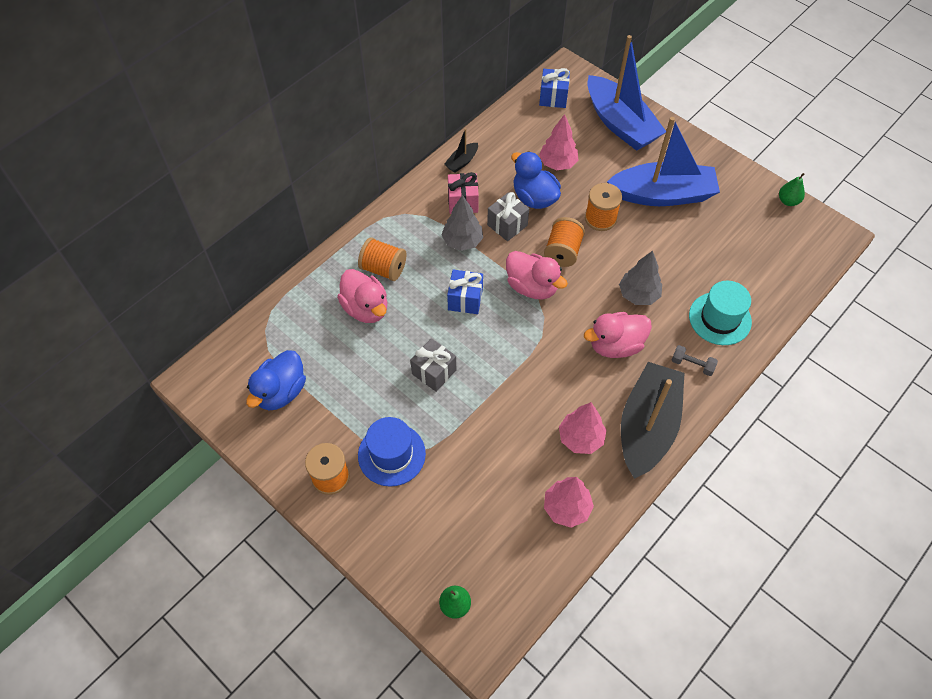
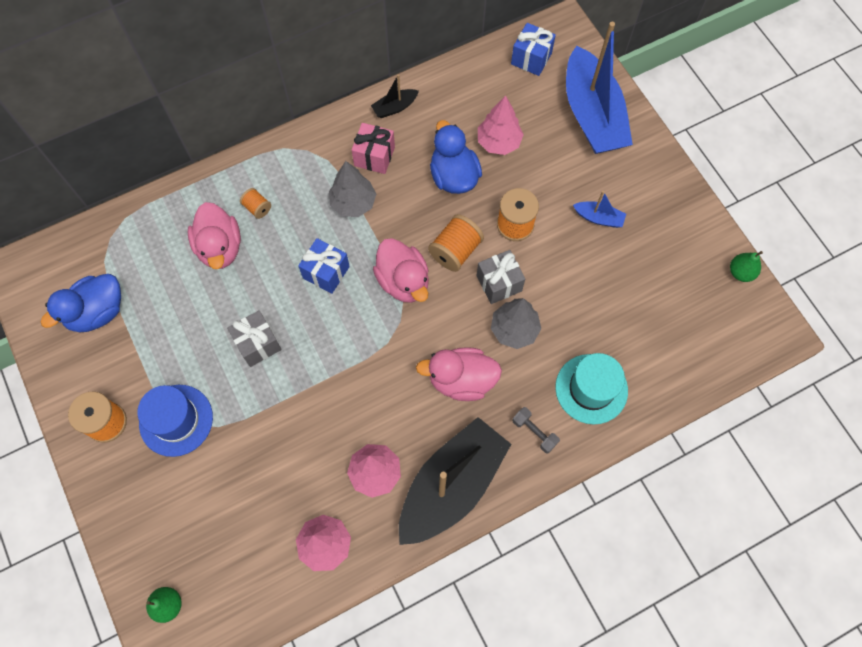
camera: 20 degrees right, 10 degrees up
orange spool [358,237,407,281] -> orange spool [240,188,271,219], size x0.56
grey gift [487,192,529,241] -> grey gift moved to [477,250,525,304]
blue boat [607,117,720,206] -> blue boat [573,191,626,228], size x0.41

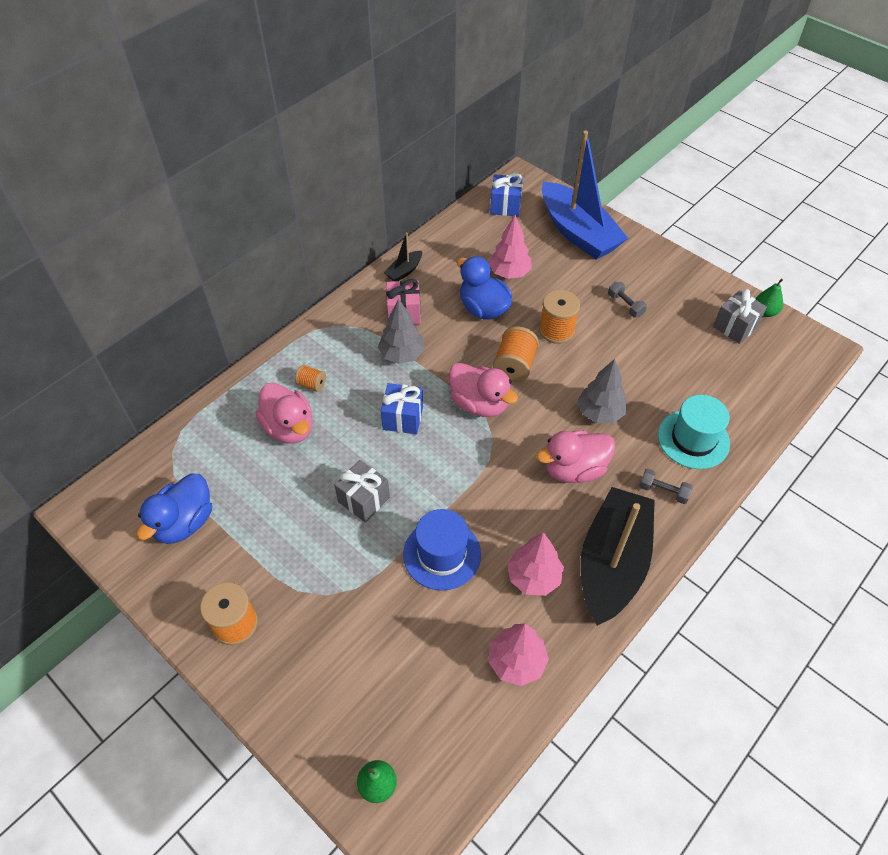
camera: 20 degrees left, 15 degrees down
blue hat [137,385,213,457] -> blue hat moved to [403,509,481,591]
grey gift [477,250,525,304] -> grey gift moved to [713,289,767,344]
blue boat [573,191,626,228] -> grey dumbbell [608,282,647,318]

